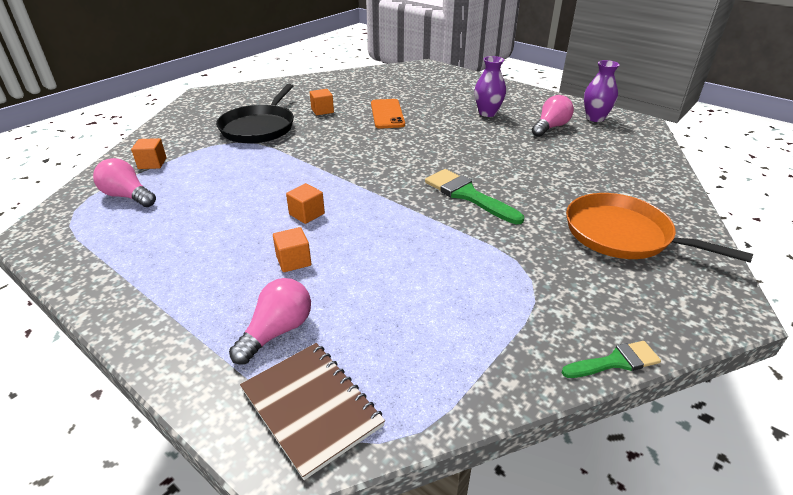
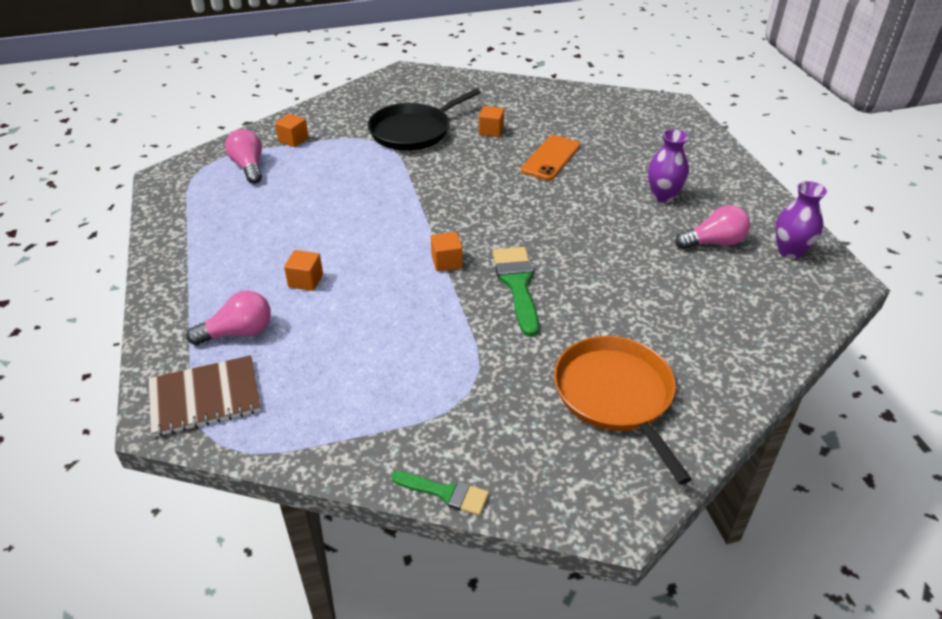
camera: 35 degrees right, 5 degrees up
brown notebook [240,343,385,480] -> brown notebook turned 75 degrees clockwise [149,355,261,437]
orange cube [286,183,325,224] -> orange cube moved to [431,232,463,271]

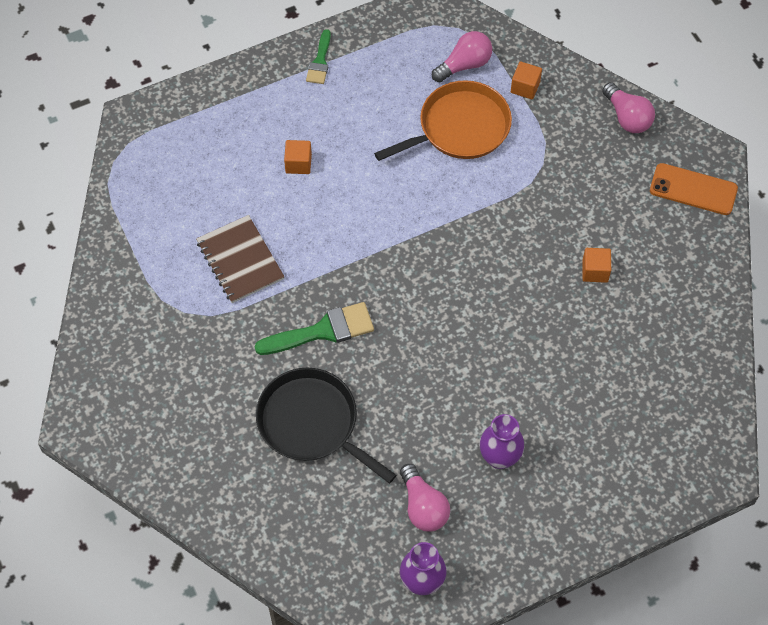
camera: 80 degrees right, 20 degrees up
brown notebook [149,355,261,437] -> brown notebook moved to [196,215,285,303]
pink light bulb [186,290,271,346] -> pink light bulb moved to [602,82,655,133]
black pan [368,88,481,151] -> black pan moved to [256,368,396,483]
green brush [391,471,489,516] -> green brush moved to [306,29,331,84]
orange cube [431,232,463,271] -> none
orange phone [521,135,580,180] -> orange phone moved to [650,163,738,215]
orange pan [554,336,692,485] -> orange pan moved to [374,80,512,161]

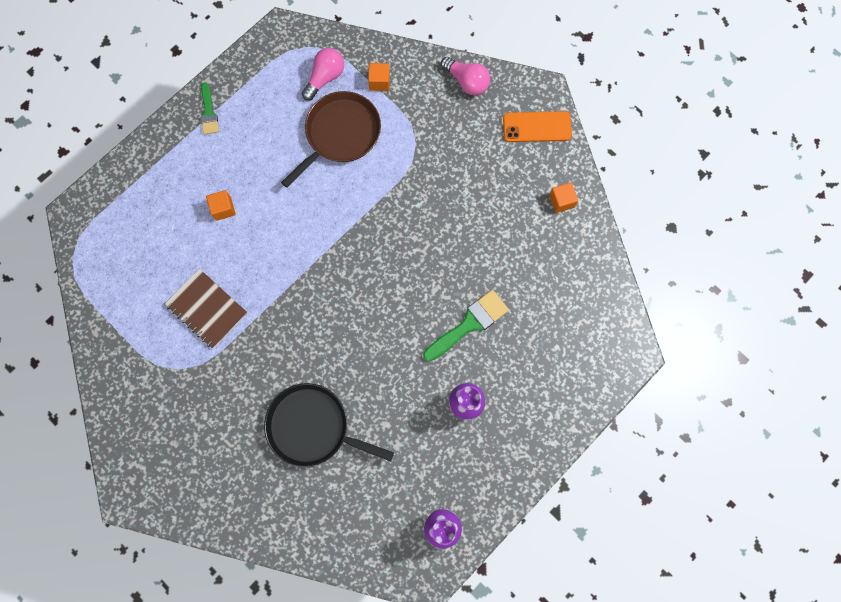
camera: 20 degrees left, 15 degrees up
green brush [255,302,374,355] -> green brush moved to [423,290,509,362]
orange pan [374,80,512,161] -> brown pan [281,91,381,188]
pink light bulb [400,464,450,531] -> none
orange cube [582,248,611,283] -> orange cube moved to [549,183,578,213]

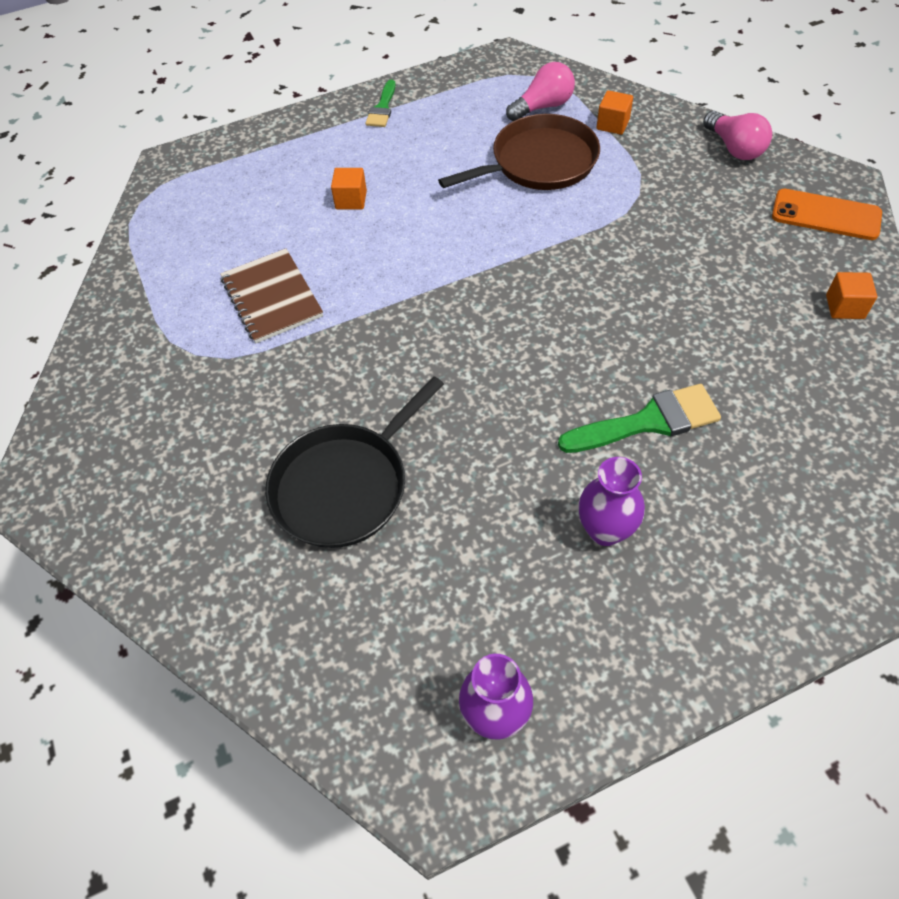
camera: 25 degrees right, 20 degrees down
black pan [264,383,394,467] -> black pan turned 90 degrees counterclockwise [265,376,444,548]

